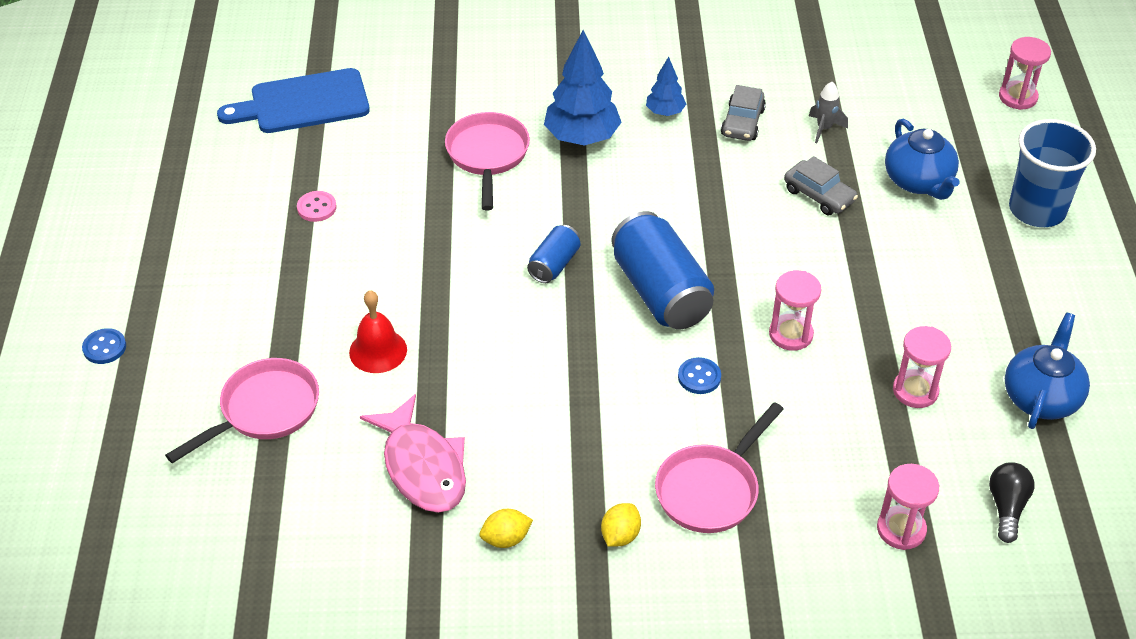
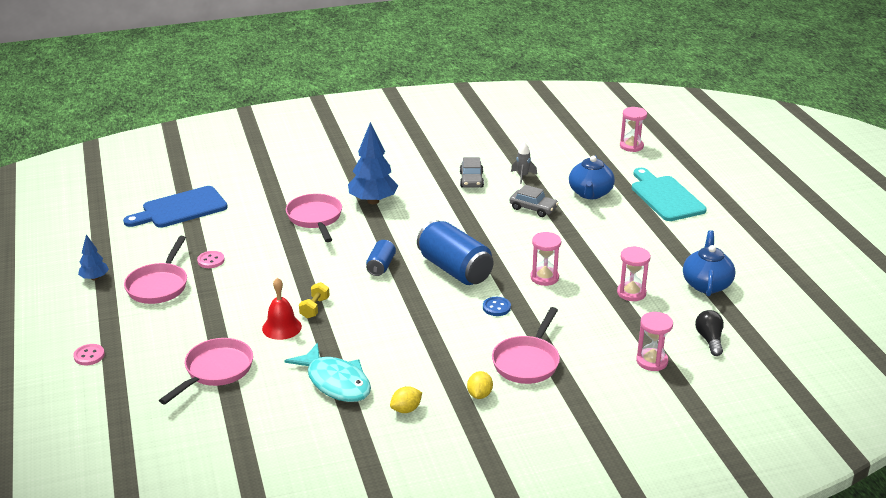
camera: 15 degrees left, 15 degrees down
blue button [82,328,126,364] -> pink button [73,344,105,365]
pink fish [360,394,466,513] -> turquoise fish [284,343,371,402]
blue tree [646,57,686,116] -> blue tree moved to [78,234,109,280]
blue teapot [885,119,960,200] -> blue teapot turned 45 degrees clockwise [569,155,615,199]
blue cup [1009,119,1096,227] -> turquoise cutting board [632,168,707,221]
none -> pink pan [124,236,187,304]
none -> yellow dumbbell [299,282,330,318]

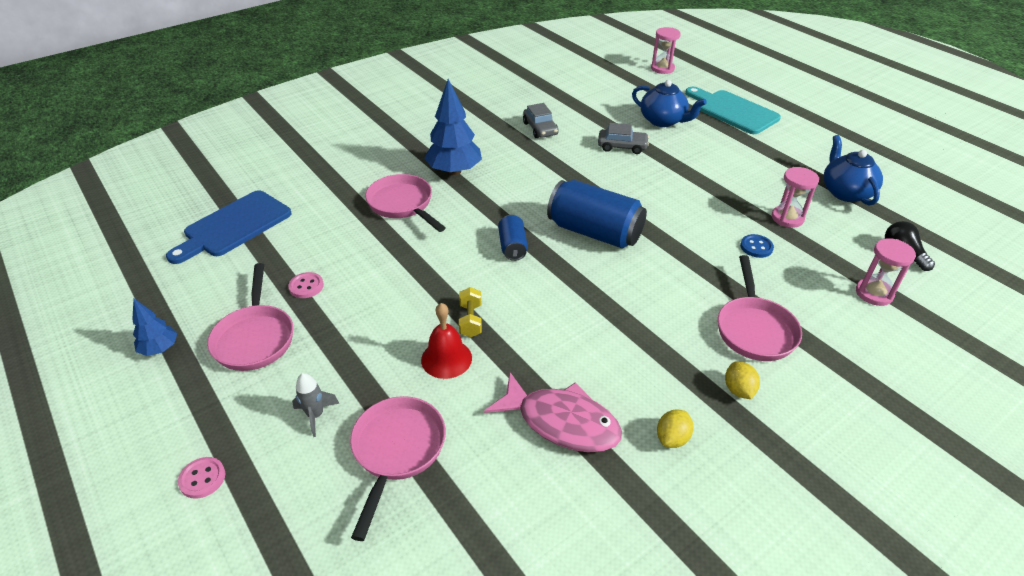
camera: 20 degrees left, 10 degrees up
turquoise fish [284,343,371,402] -> pink fish [484,372,622,452]
blue button [483,297,511,316] -> blue button moved to [740,234,774,258]
grey rocket [511,142,537,184] -> grey rocket moved to [292,373,340,437]
pink hourglass [530,232,561,286] -> none
blue teapot [569,155,615,199] -> blue teapot turned 45 degrees counterclockwise [632,80,707,127]

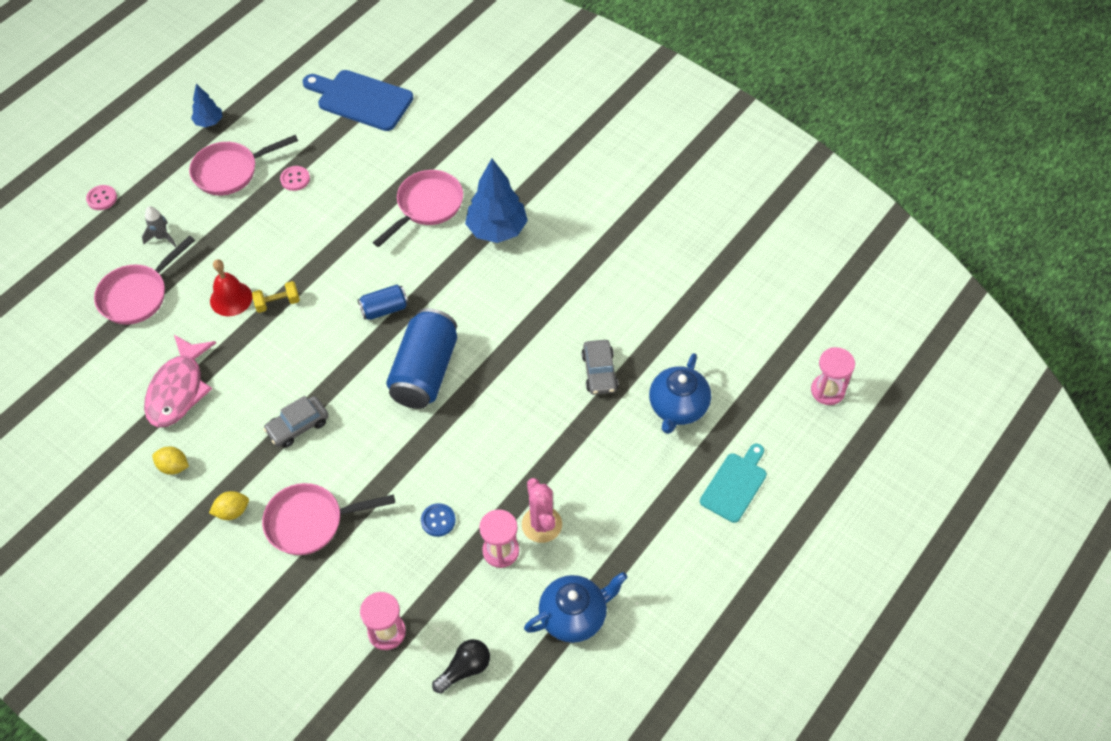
camera: 75 degrees right, 15 degrees up
pink pan [350,396,446,541] -> pink pan turned 135 degrees clockwise [94,236,195,325]
grey car [523,103,559,138] -> grey car moved to [263,396,329,448]
turquoise cutting board [685,87,781,134] -> turquoise cutting board [700,444,767,523], size x0.66
none -> pink cactus [522,478,562,543]

